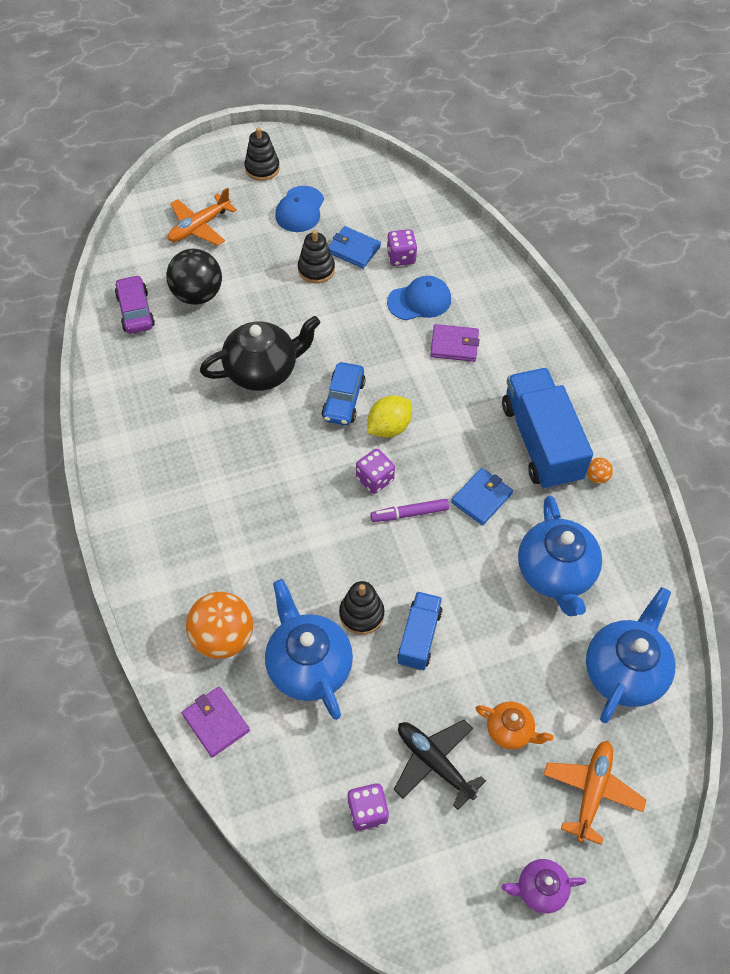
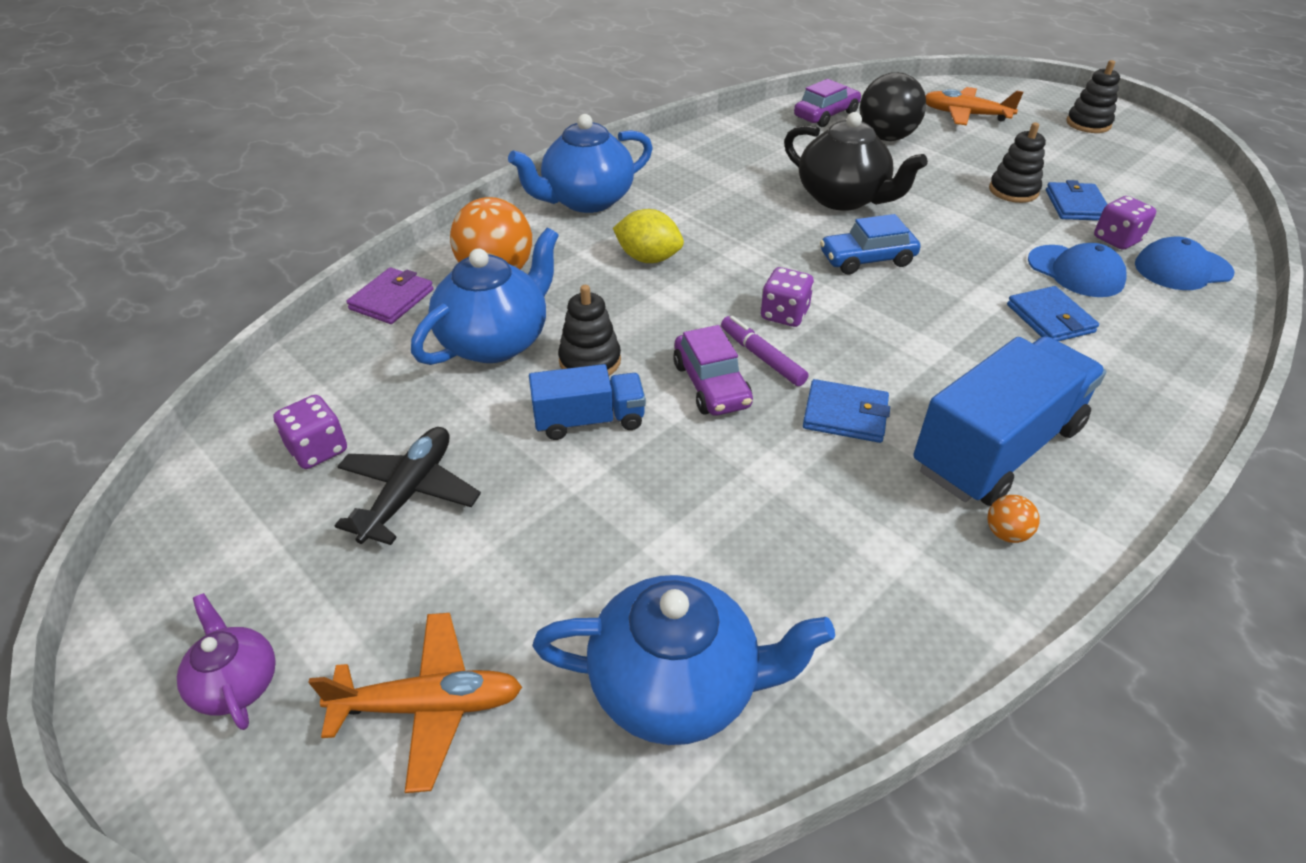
camera: 65 degrees right, 15 degrees down
blue cap [275,186,324,232] -> blue cap moved to [1135,237,1234,290]
yellow lemon [367,396,412,438] -> yellow lemon moved to [613,209,684,263]
purple wallet [430,324,480,362] -> blue wallet [1007,286,1099,341]
orange teapot [476,701,554,749] -> none
blue teapot [518,495,602,616] -> blue teapot moved to [508,114,653,213]
none -> purple car [673,325,753,416]

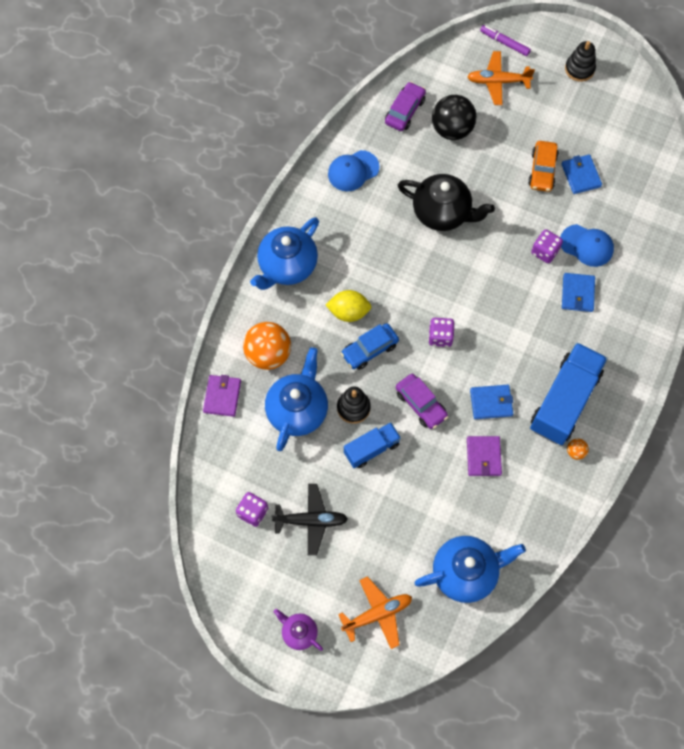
camera: 20 degrees left, 25 degrees up
black plane [335,427,481,545] -> black plane turned 90 degrees clockwise [271,484,348,556]
purple marker [721,316,808,386] -> purple marker moved to [480,25,531,56]
blue car [820,214,920,274] -> blue car moved to [341,323,399,370]
black stacking toy [989,122,1046,203] -> orange car [528,141,559,192]
blue wallet [1007,286,1099,341] -> blue wallet turned 45 degrees clockwise [562,273,595,312]
purple dice [1094,196,1156,250] -> purple dice moved to [531,229,563,263]
blue cap [1135,237,1234,290] -> blue cap moved to [328,150,380,191]
none -> purple wallet [467,436,502,476]

